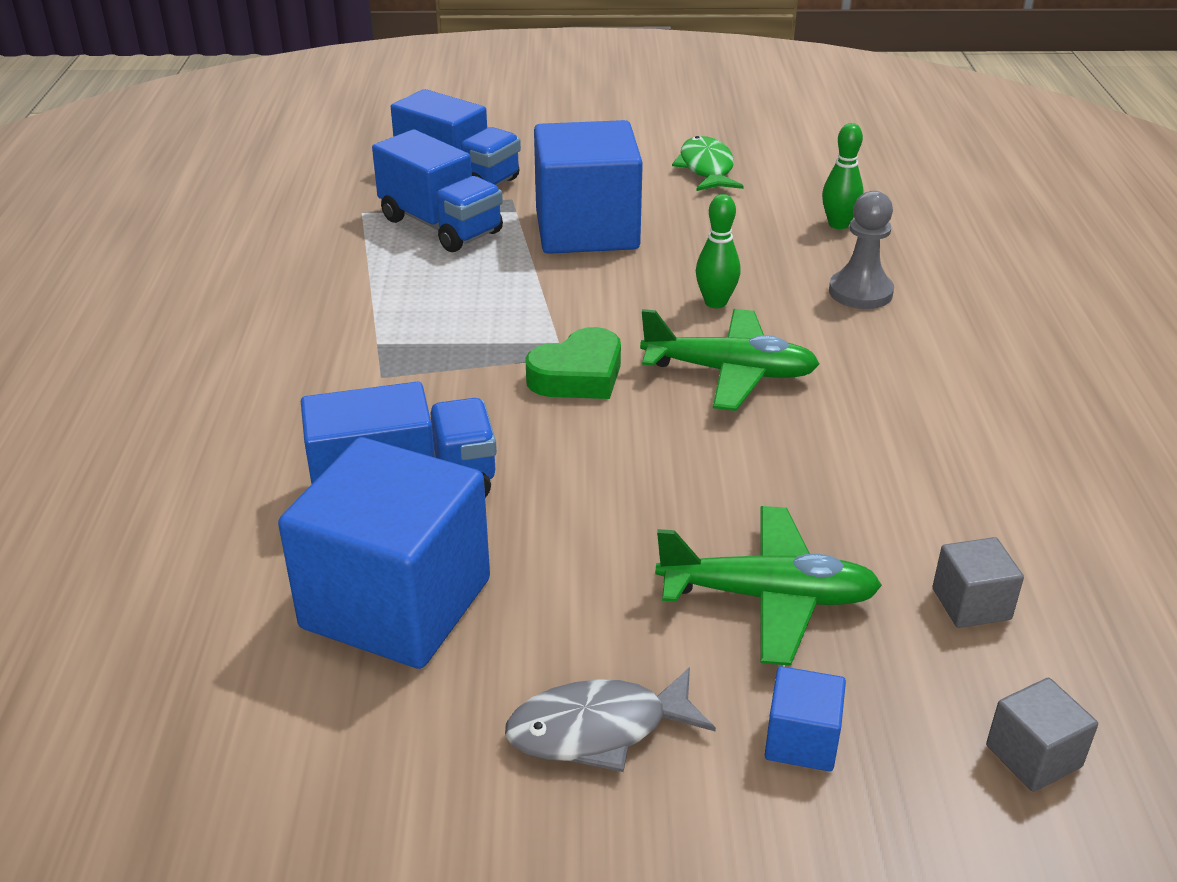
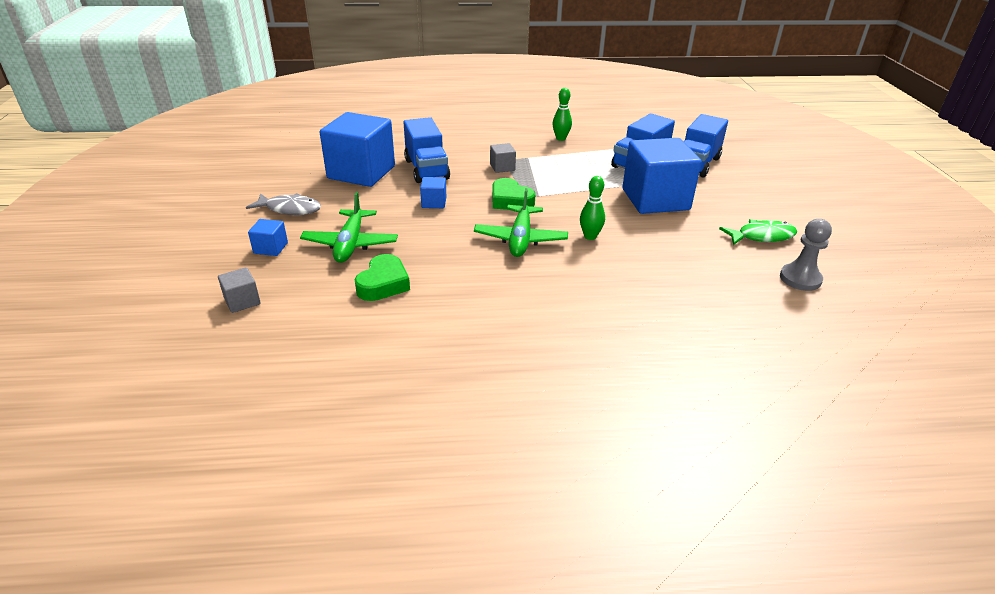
camera: 85 degrees right, 0 degrees up
grey fish [505,667,716,772] -> grey fish turned 120 degrees clockwise [246,193,321,215]
green bowling pin [822,123,864,229] -> green bowling pin moved to [552,88,572,141]
grey pawn [829,191,894,309] -> grey pawn moved to [780,219,832,291]
grey cube [932,537,1024,628] -> grey cube moved to [490,143,516,173]
none -> green heart [354,254,410,301]
none -> blue cube [420,177,446,208]

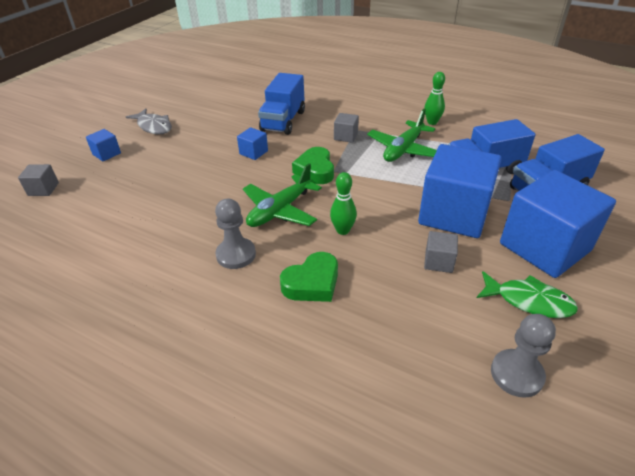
camera: 35 degrees right, 5 degrees up
green plane [300,192,398,263] -> green plane moved to [367,109,437,162]
blue cube [320,112,395,187] -> blue cube moved to [500,170,616,278]
green heart [354,254,410,301] -> green heart moved to [280,252,338,302]
none -> grey pawn [215,198,256,269]
none -> grey cube [424,231,458,273]

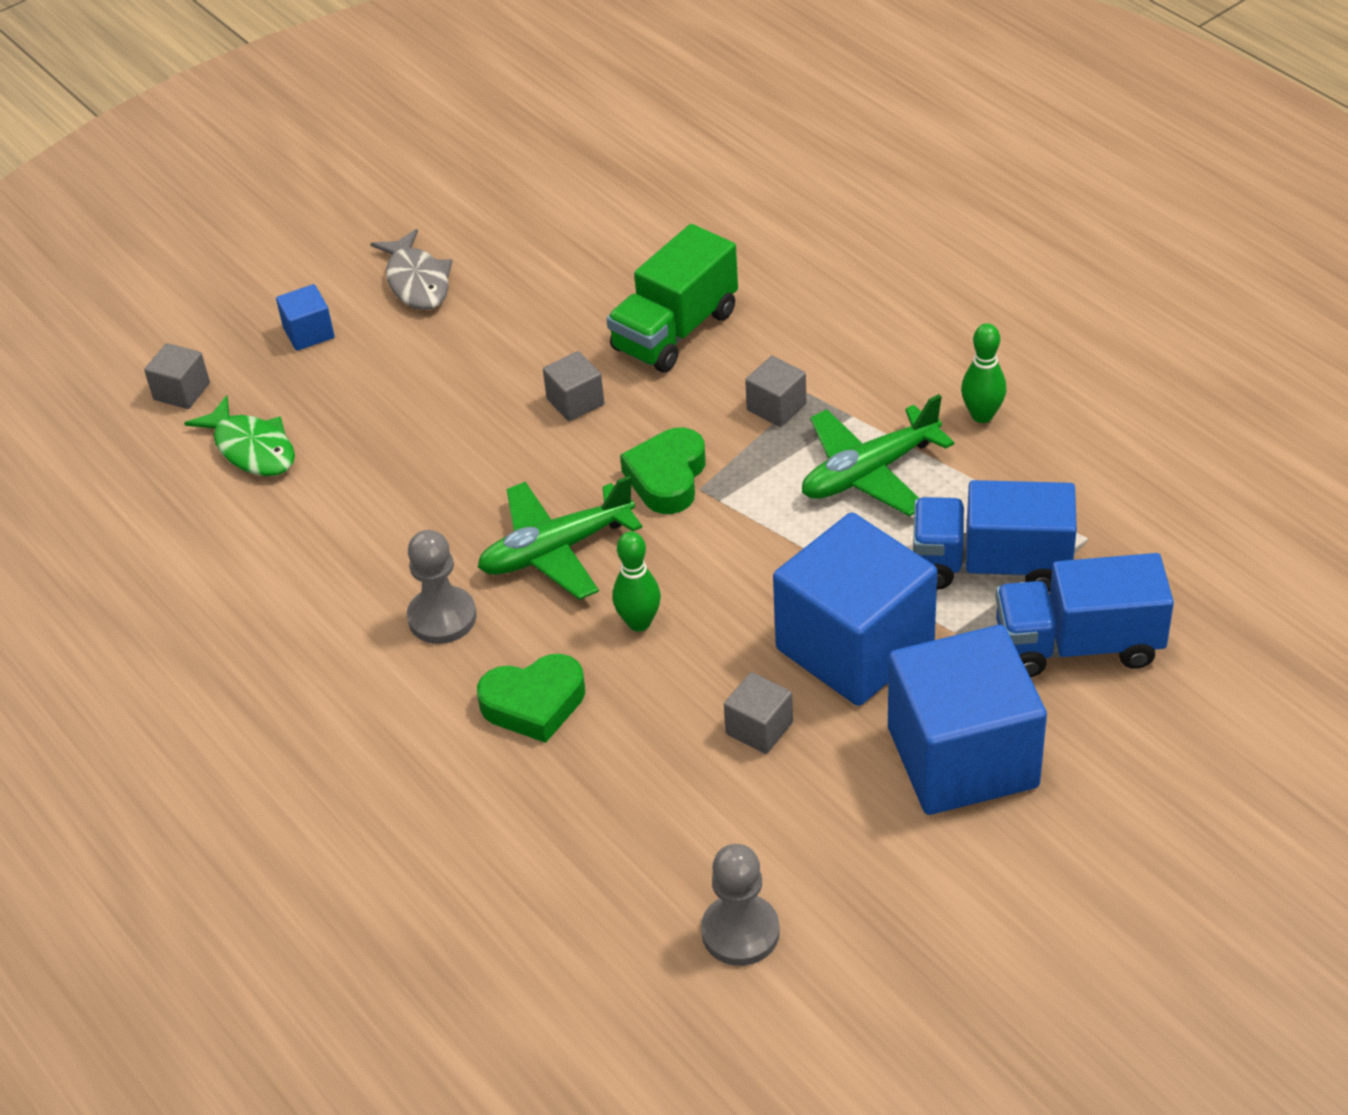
camera: 25 degrees right, 5 degrees up
blue cube [237,127,268,160] -> grey cube [543,351,604,422]
blue truck [258,73,305,135] -> green truck [606,224,738,373]
green fish [477,271,578,318] -> green fish moved to [184,395,295,476]

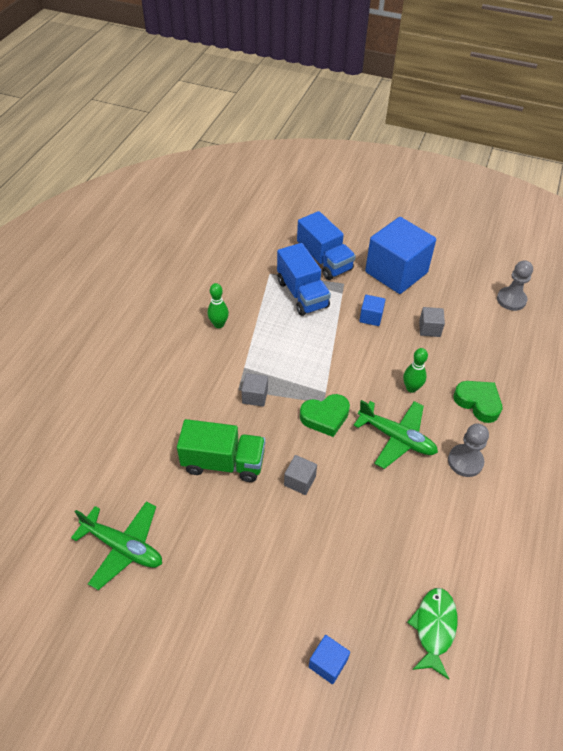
camera: 125 degrees left, 5 degrees up
grey cube [144,343,210,409] -> none
grey fish [370,229,453,310] -> none
blue cube [773,512,937,706] -> blue cube [359,295,385,326], size x0.42
green plane [802,394,954,516] -> green plane moved to [71,501,162,590]

